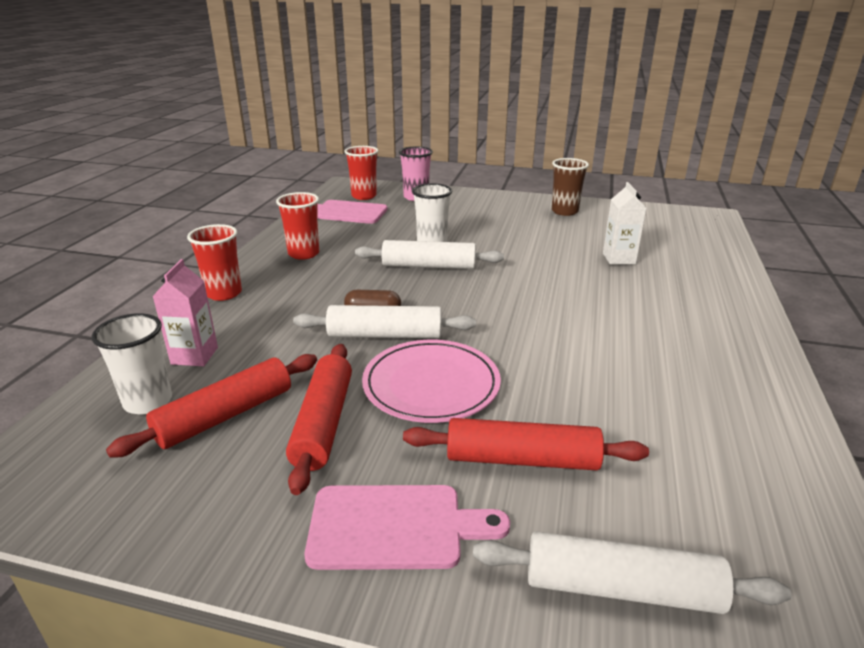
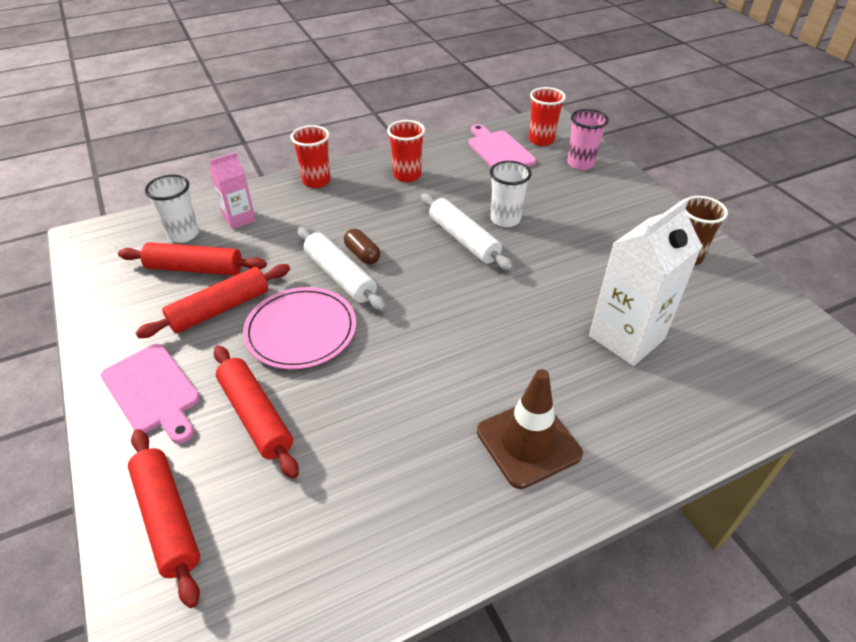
camera: 50 degrees right, 15 degrees up
white rolling pin [473,531,791,614] -> red rolling pin [128,429,200,608]
white carton [603,182,647,265] -> white carton [589,198,702,366], size x1.78
none -> brown traffic cone [477,369,583,489]

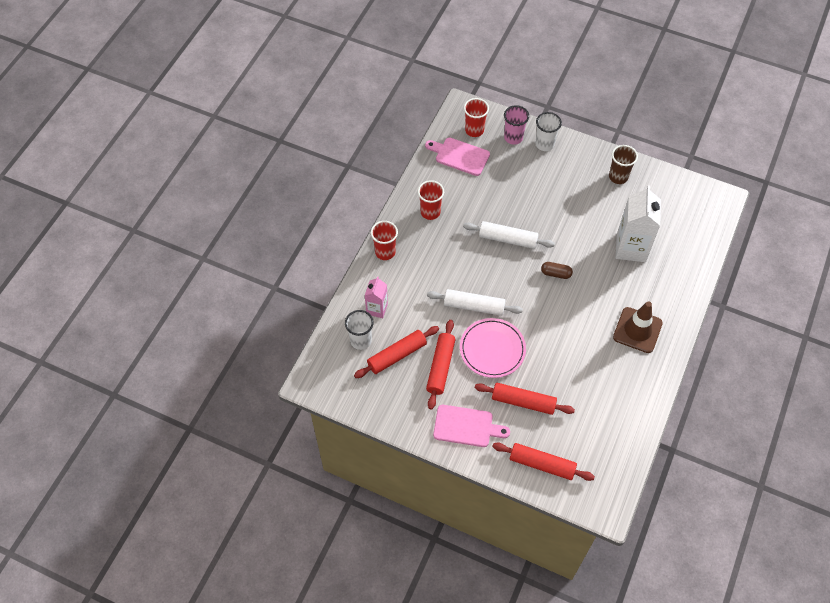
camera: 40 degrees left, 15 degrees up
brown capsule [344,229,380,264] -> brown capsule moved to [541,262,573,279]
white cup [490,161,532,227] -> white cup moved to [535,112,562,151]

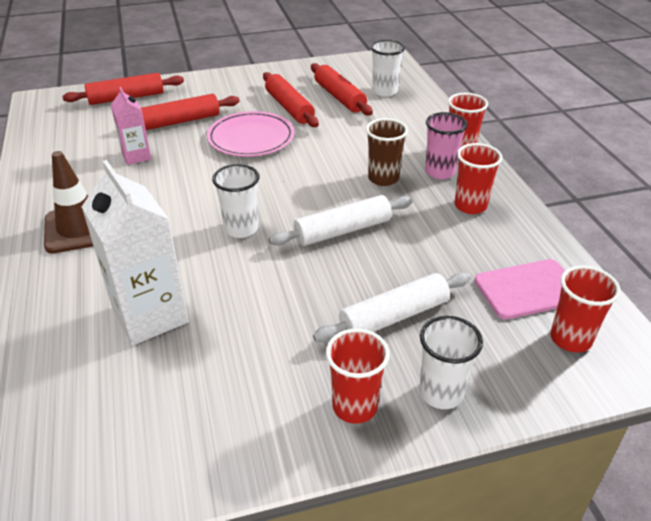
camera: 140 degrees right, 20 degrees down
red rolling pin [354,326,439,378] -> red rolling pin turned 45 degrees counterclockwise [311,63,373,115]
pink carton [365,276,388,318] -> pink carton moved to [111,87,151,165]
white rolling pin [427,289,523,316] -> white rolling pin moved to [313,272,471,342]
pink cutting board [433,405,510,447] -> none
pink cup [504,105,529,145] -> pink cup moved to [425,112,468,179]
brown capsule [541,262,573,279] -> white cup [212,164,259,238]
brown cup [609,145,638,184] -> brown cup moved to [366,118,408,186]
none -> red cup [326,329,390,424]

